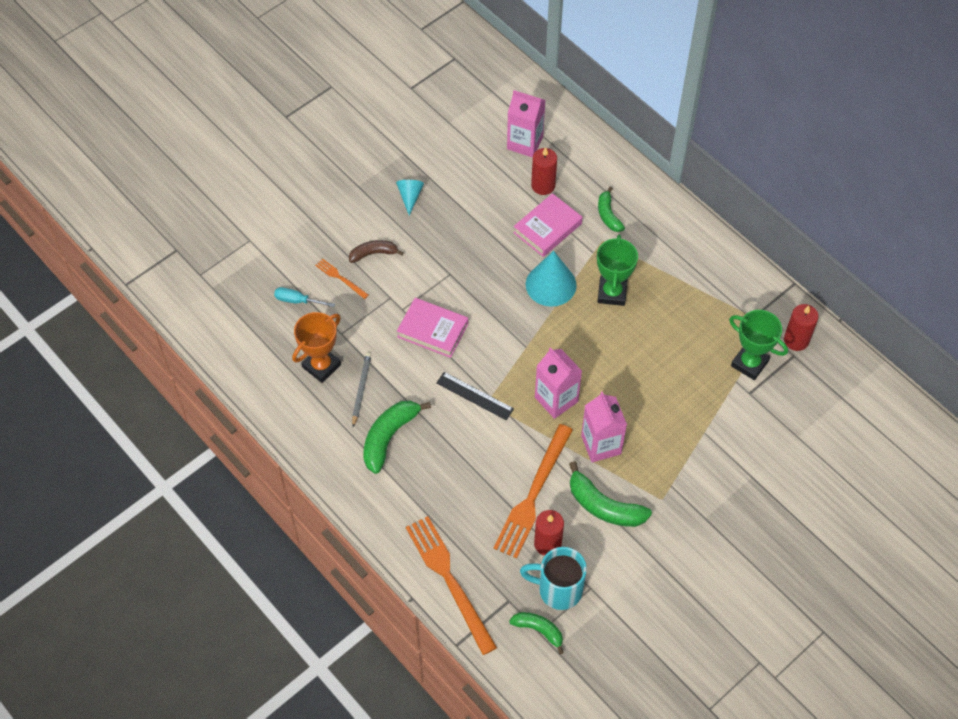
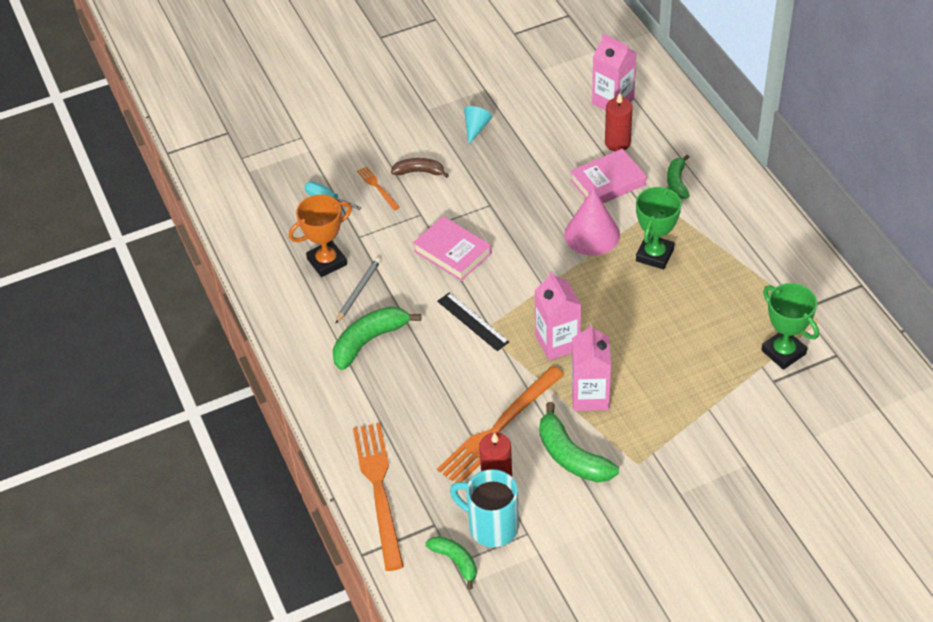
camera: 20 degrees right, 10 degrees down
turquoise cone [526,251,577,307] -> pink cone [564,188,620,256]
red candle [784,304,818,351] -> none

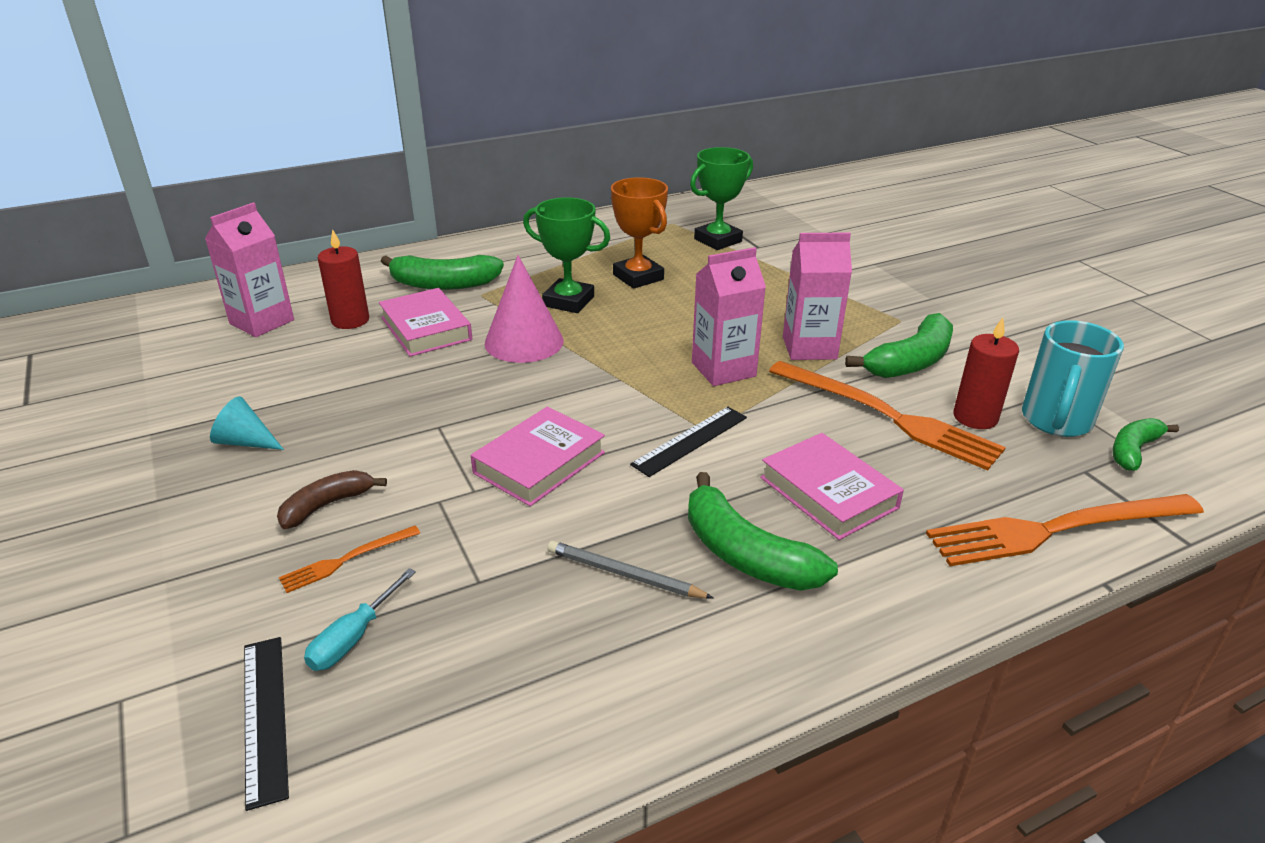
camera: 95 degrees left, 15 degrees down
orange trophy [289,195,352,277] -> orange trophy moved to [611,177,668,289]
brown banana [391,158,449,178] -> brown banana turned 45 degrees clockwise [277,470,387,529]
green banana [667,155,690,199] -> green banana [381,255,504,290], size x1.62
none -> black ruler [244,637,289,811]
none -> pink book [760,433,904,540]

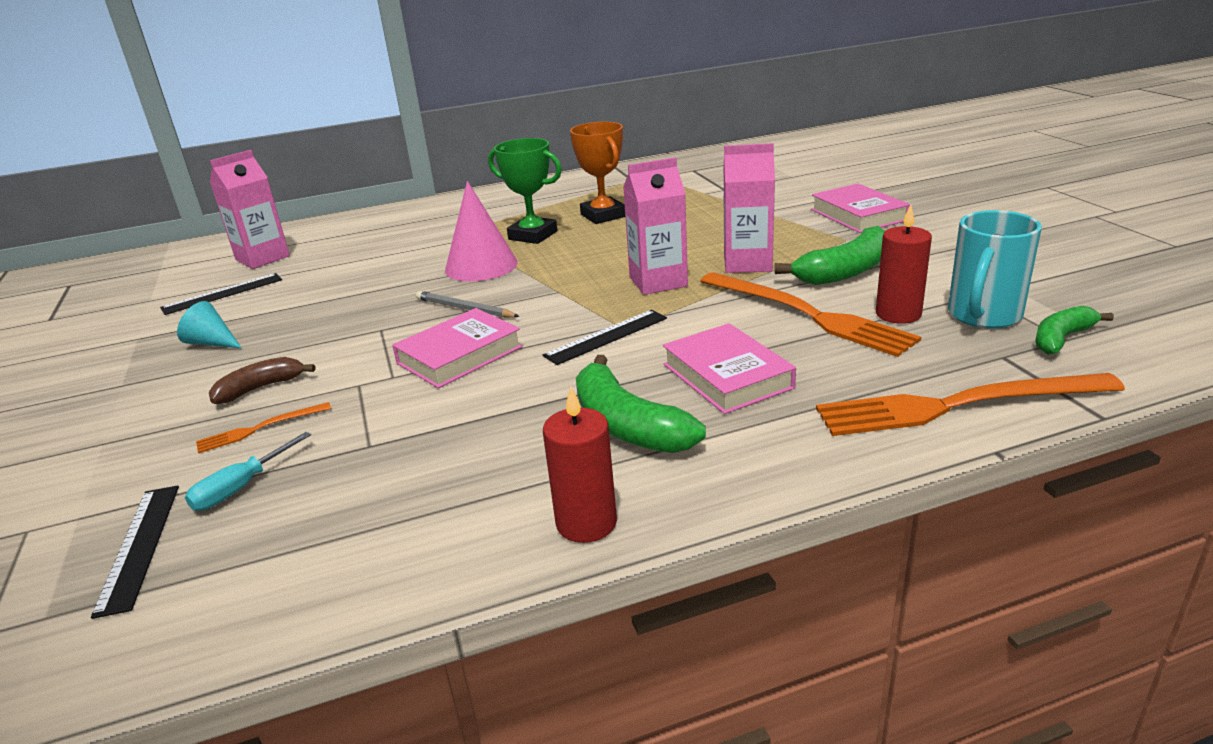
camera: 10 degrees right, 5 degrees down
red candle [318,229,369,329] -> red candle moved to [543,386,617,543]
pink book [379,288,472,357] -> pink book moved to [811,184,910,233]
green banana [381,255,504,290] -> none
grey pencil [547,541,713,599] -> grey pencil moved to [416,291,520,318]
green trophy [690,147,753,250] -> none
none -> black ruler [160,273,282,315]

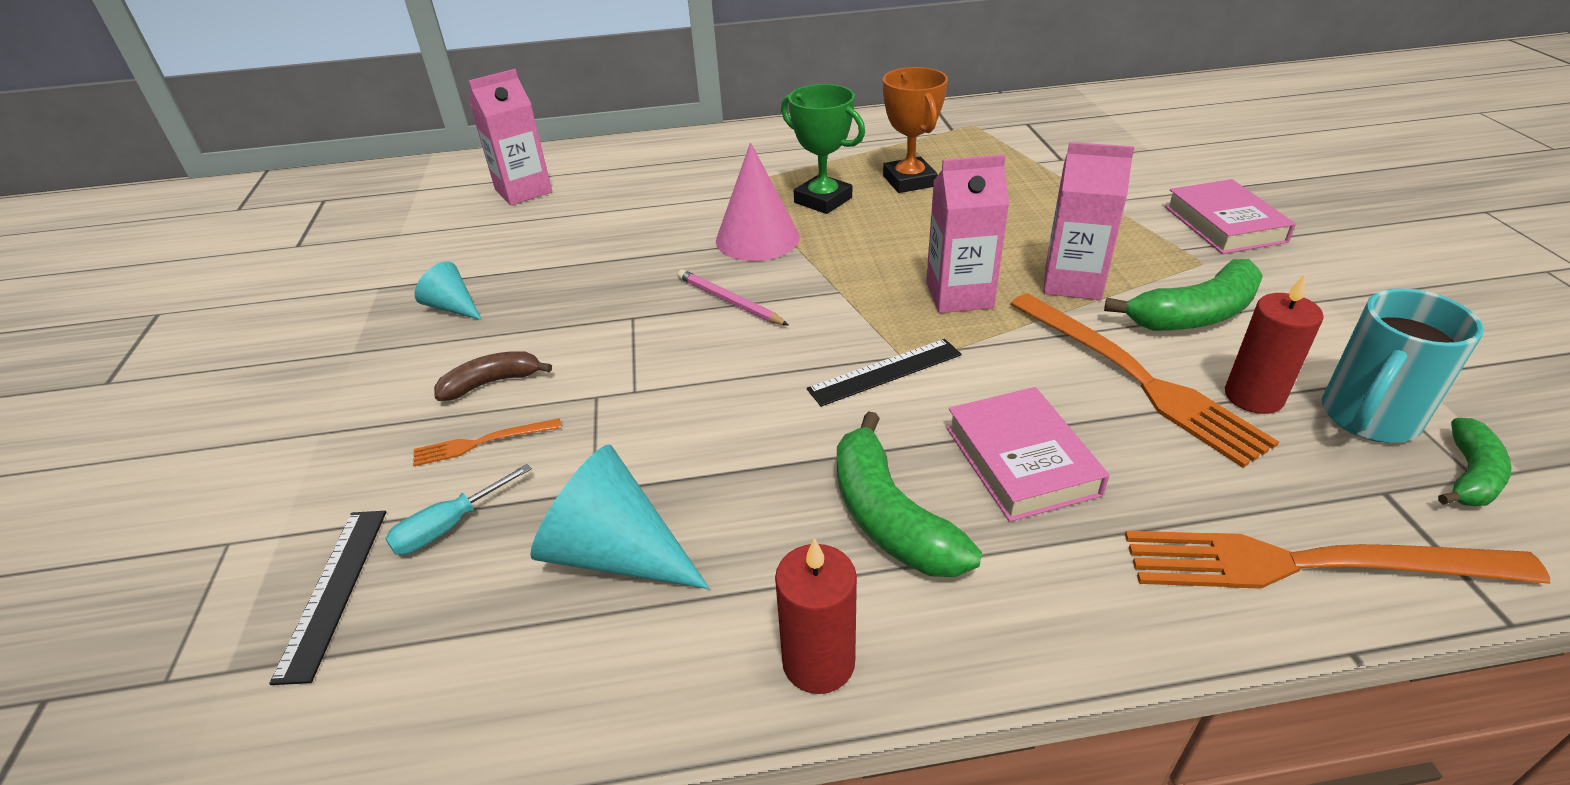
camera: 10 degrees right, 10 degrees up
black ruler [160,273,282,315] -> none
pink book [392,308,523,388] -> none
grey pencil [416,291,520,318] -> pink pencil [677,269,788,325]
green banana [1035,306,1114,355] -> green banana turned 150 degrees clockwise [1438,418,1511,506]
none -> turquoise cone [530,445,710,589]

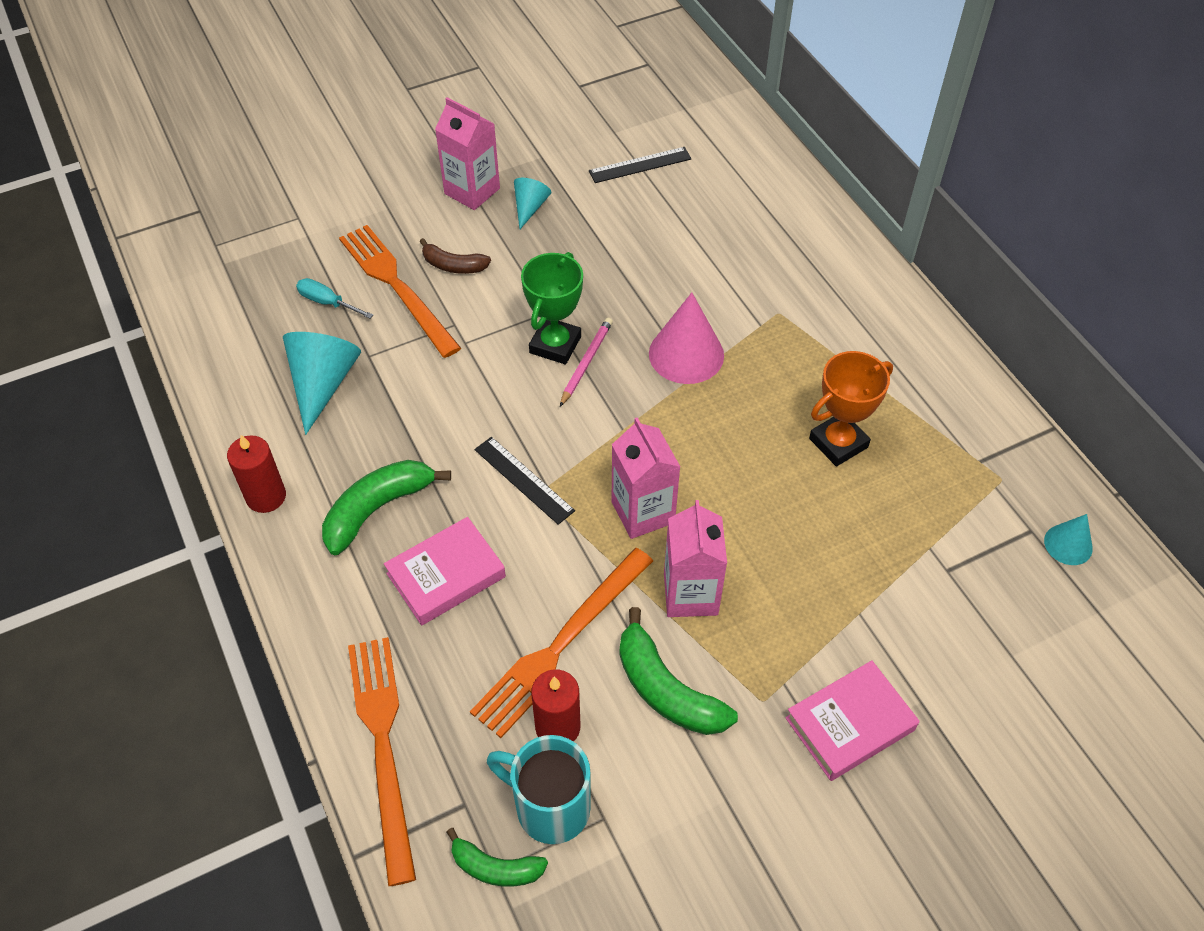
camera: 70 degrees right, 15 degrees up
black ruler [269,511,386,685] -> black ruler moved to [589,147,692,183]
orange fork [413,418,561,466] -> orange fork [339,225,461,358], size x2.16
brown banana [434,351,552,401] -> brown banana turned 150 degrees clockwise [419,238,491,274]
pink carton [468,69,552,205] -> pink carton moved to [435,97,500,210]
green trophy [781,84,865,214] -> green trophy moved to [521,252,583,364]
none -> turquoise cone [1044,514,1093,565]

